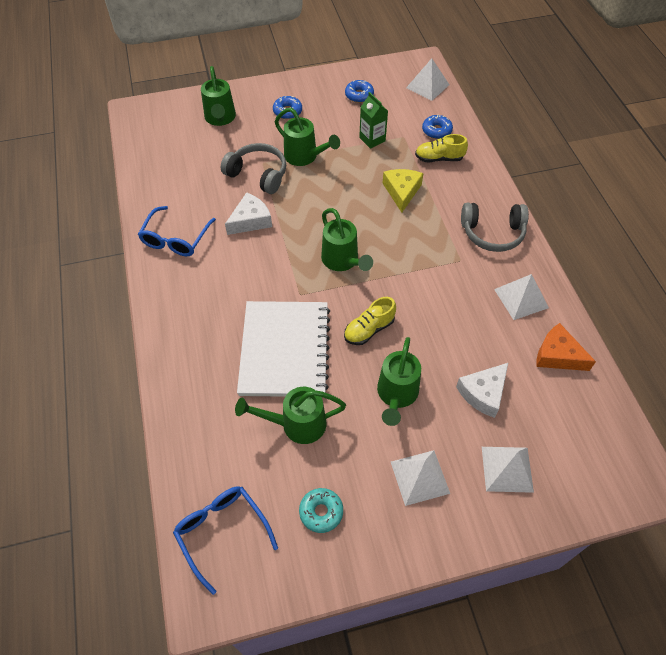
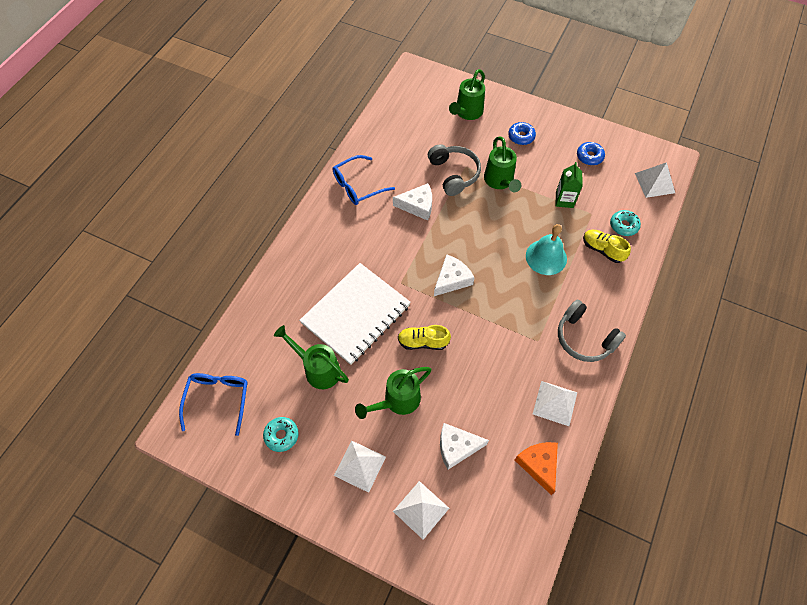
camera: 40 degrees right, 5 degrees up
green watering can [321,208,373,271] -> white cheese [434,254,475,296]
yellow cheese [383,169,423,212] -> turquoise bell [526,224,567,275]
blue donut [422,115,453,139] -> turquoise donut [610,210,641,236]

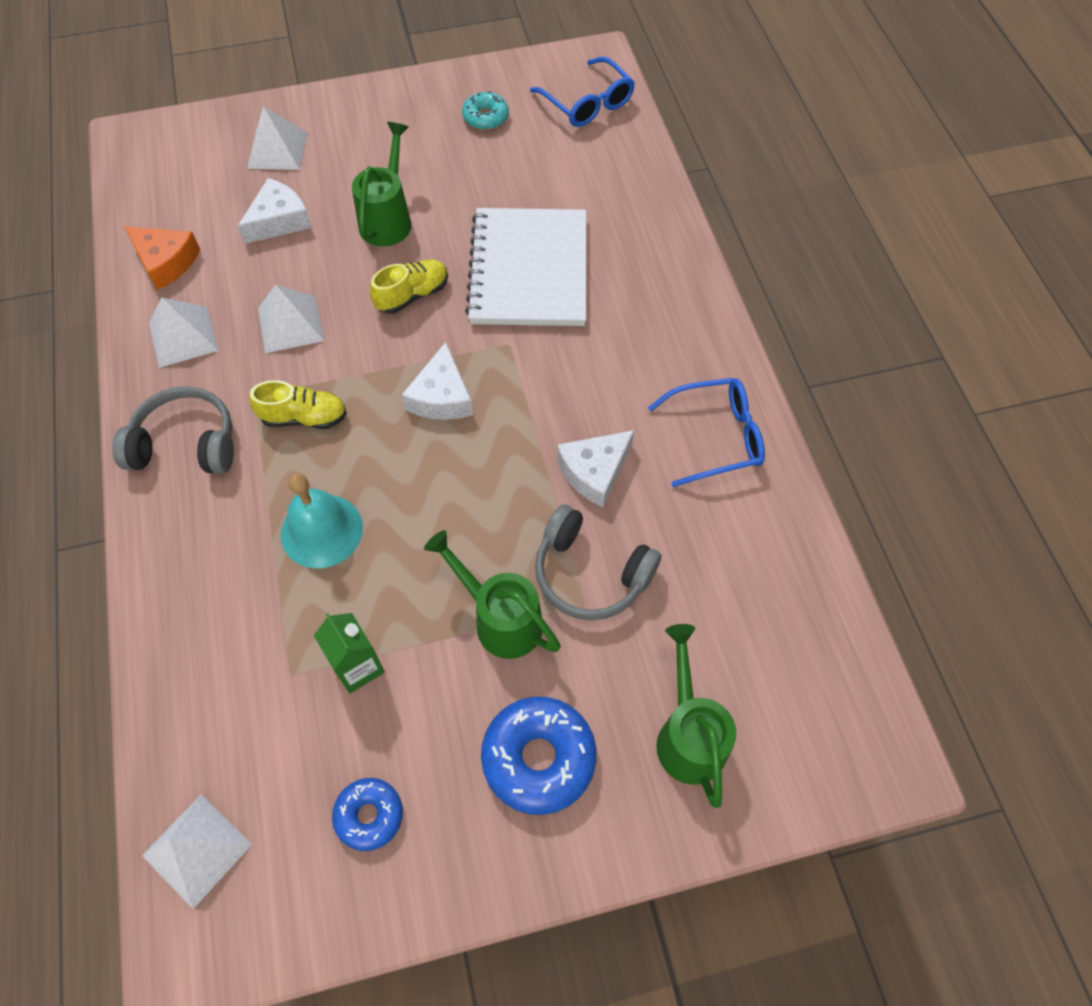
camera: 140 degrees right, 0 degrees up
green watering can [274,325,349,389] -> none
blue glasses [333,155,395,205] -> blue glasses turned 60 degrees clockwise [648,378,765,487]
white pyramid [334,441,386,493] -> white pyramid moved to [258,285,324,353]
blue donut [508,122,536,145] -> blue donut [481,697,597,815], size x1.69
yellow shoe [583,230,631,263] -> yellow shoe moved to [249,380,347,429]
turquoise donut [610,210,641,236] -> none

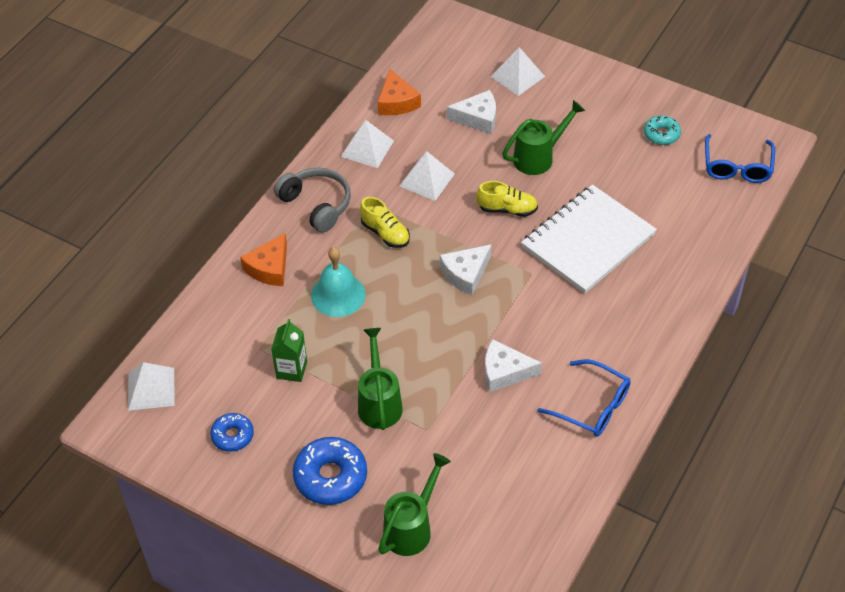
camera: 45 degrees right, 10 degrees down
grey headphones [535,504,661,620] -> none
none -> orange cheese [240,233,287,286]

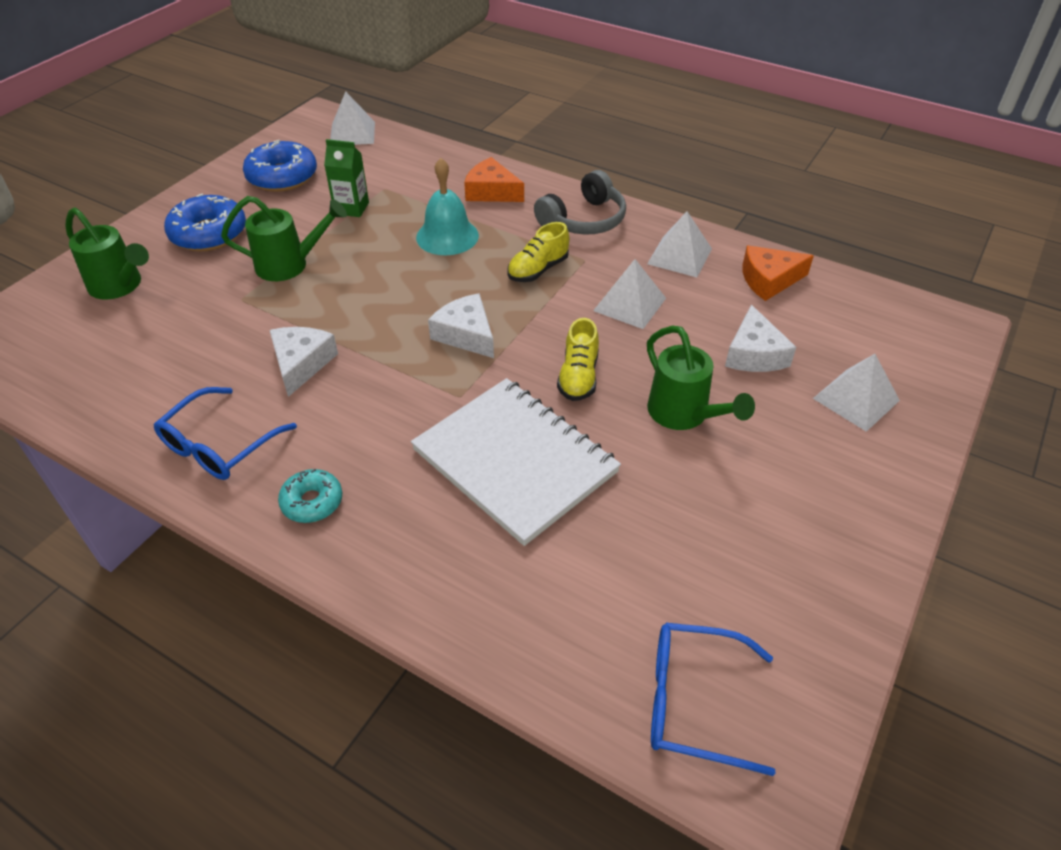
camera: 90 degrees right, 5 degrees down
blue donut [210,413,254,452] -> blue donut [243,140,317,192], size x1.69
turquoise donut [644,115,681,145] -> turquoise donut moved to [278,469,342,523]

